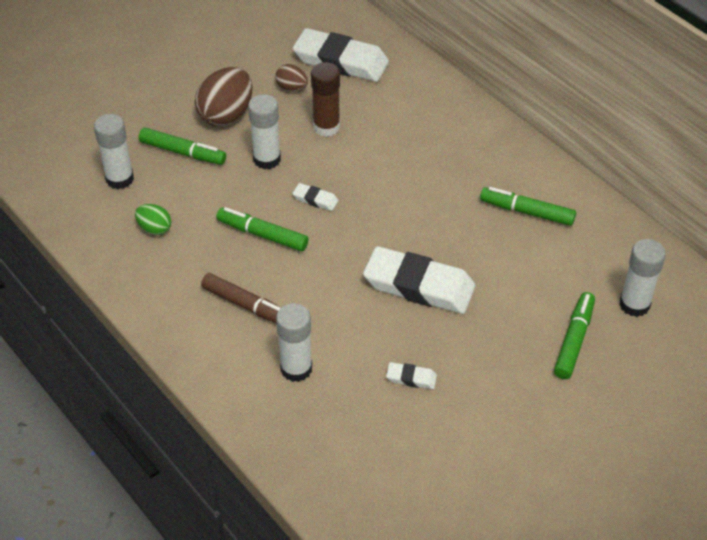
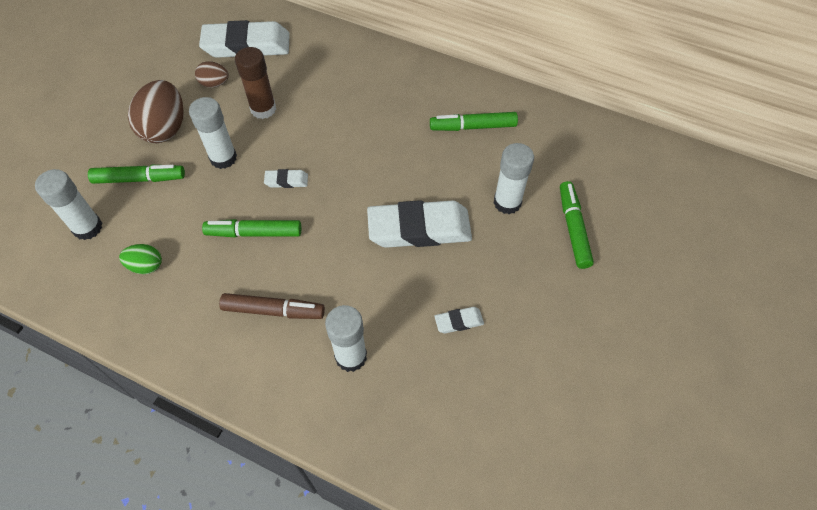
camera: 25 degrees left, 10 degrees up
white glue stick [619,239,666,317] -> white glue stick moved to [494,143,534,214]

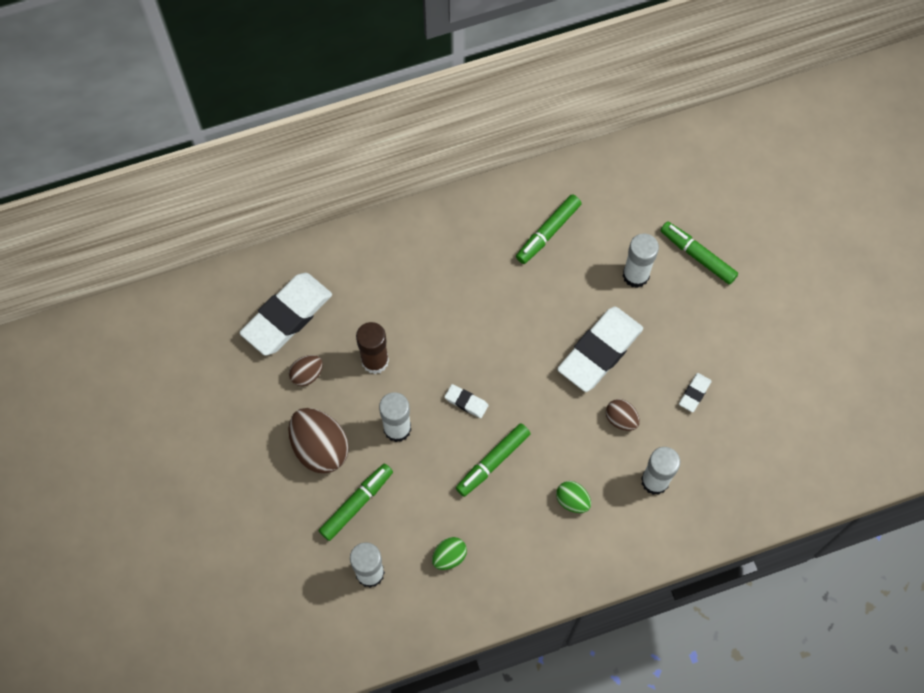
camera: 45 degrees left, 10 degrees up
brown marker [219,293,325,319] -> green egg [556,481,591,513]
white eraser [264,169,308,188] -> white eraser turned 75 degrees clockwise [444,384,489,418]
none -> brown egg [606,399,640,431]

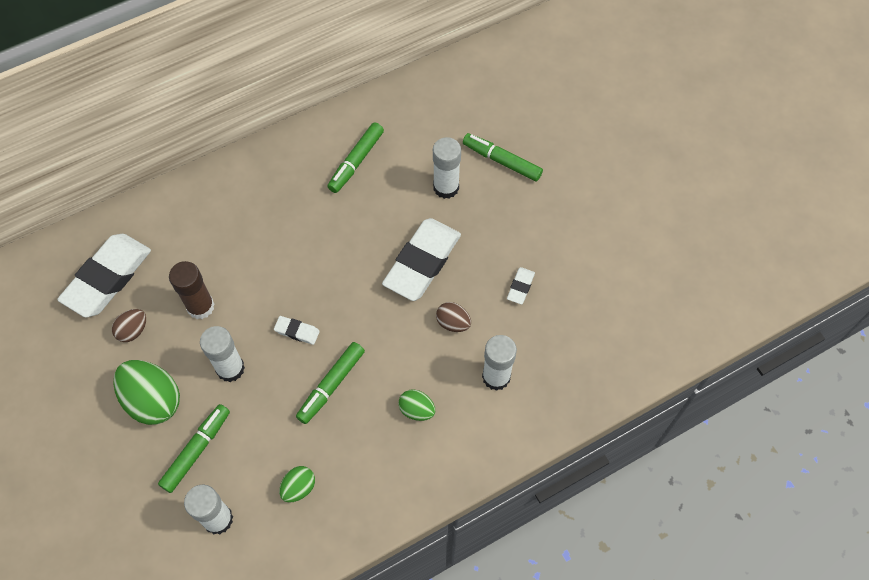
camera: 10 degrees left, 5 degrees down
brown egg [289,408,349,474] -> green egg [114,360,180,425]

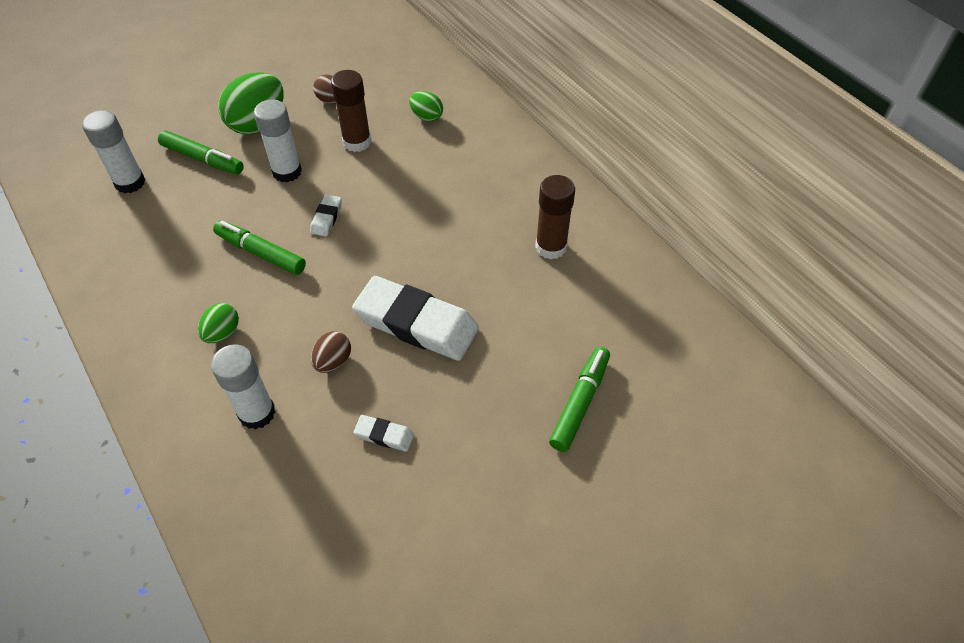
camera: 85 degrees right, 10 degrees down
white eraser [57,234,151,317] -> none
green egg [279,466,315,502] -> green egg moved to [409,91,443,122]
green marker [327,122,384,193] -> brown glue stick [535,175,575,259]
white glue stick [433,137,461,199] -> none

